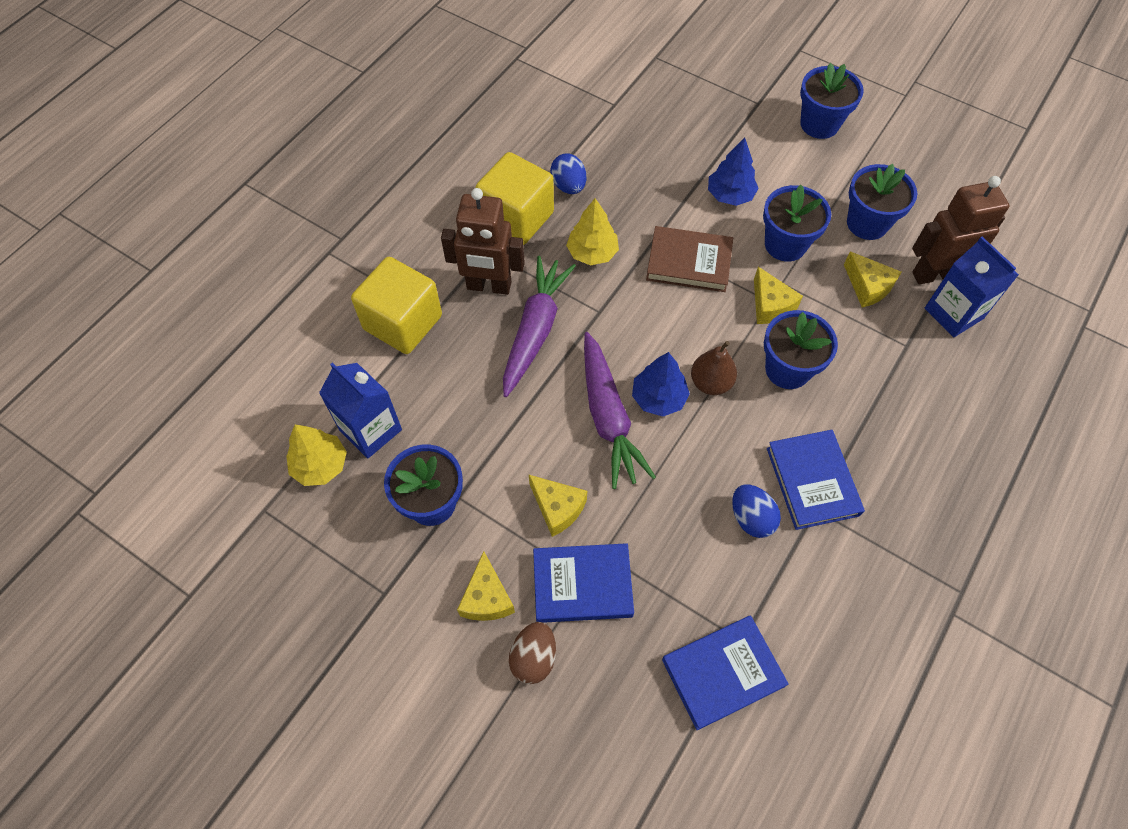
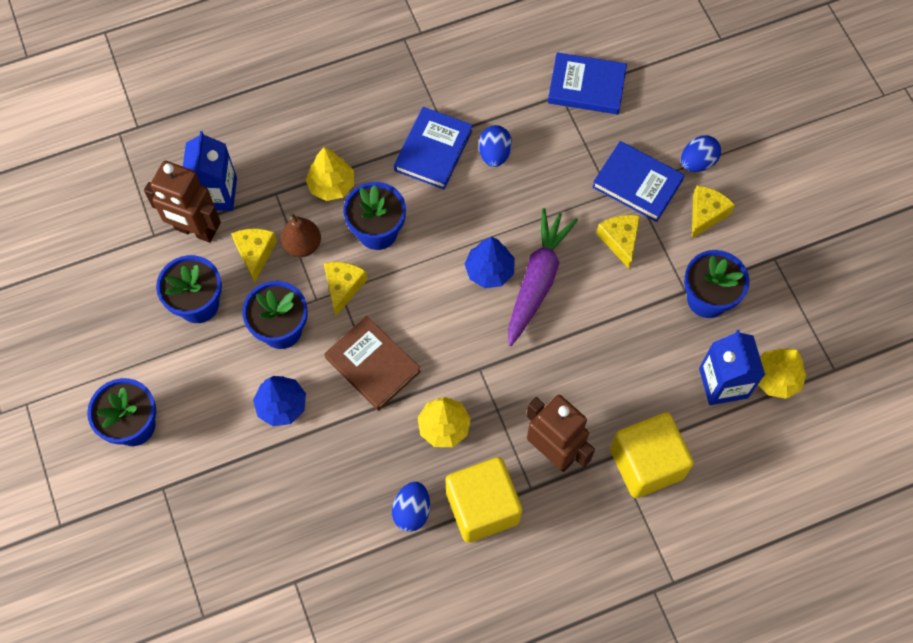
camera: 145 degrees left, 5 degrees up
purple carrot [503,256,576,397] -> none
brown egg [509,622,556,684] -> blue egg [681,135,721,172]
brown pear [691,341,737,395] -> brown pear moved to [281,212,321,257]
none -> yellow tree [306,147,354,201]

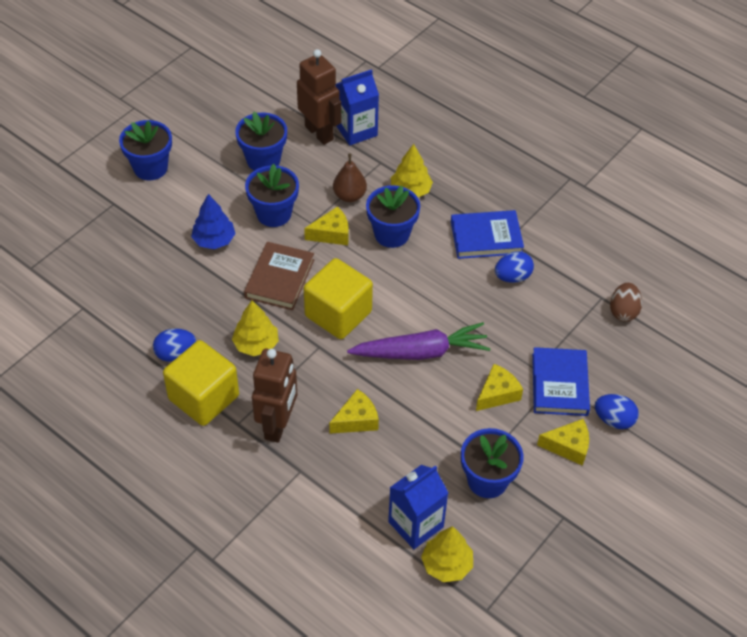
camera: 60 degrees right, 15 degrees down
brown robot [144,161,221,243] -> brown robot turned 150 degrees clockwise [297,49,341,145]
yellow cheese [231,228,277,283] -> yellow cheese moved to [329,389,379,434]
blue tree [465,237,515,288] -> none
blue book [548,52,627,115] -> brown egg [610,283,642,322]
yellow cube [610,412,694,498] -> yellow cube moved to [304,258,373,339]

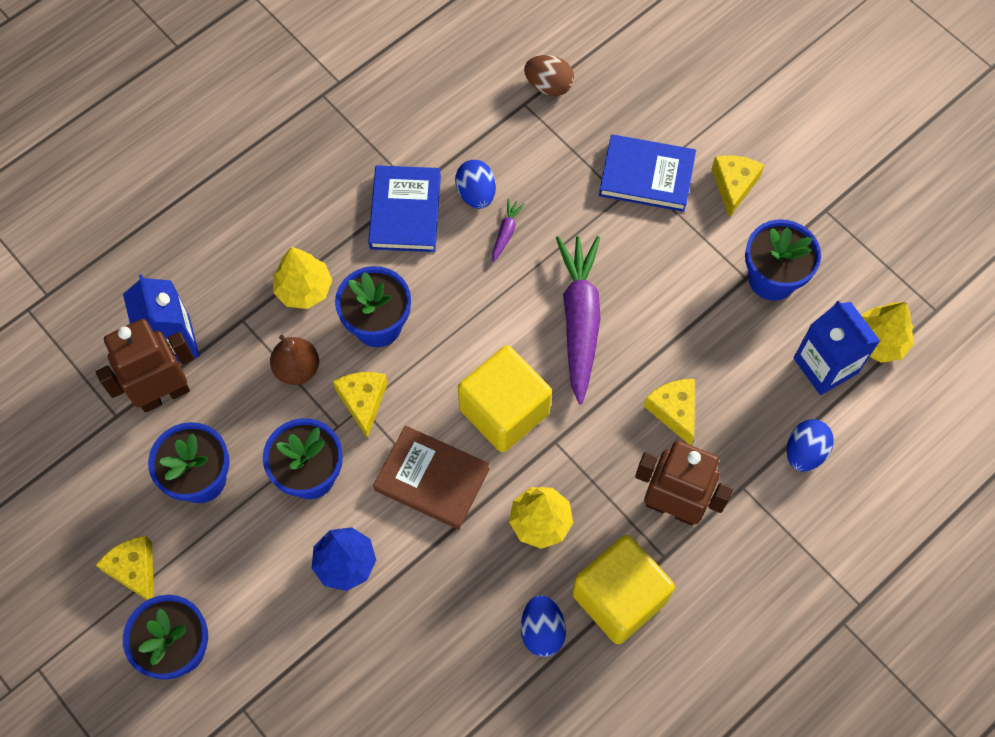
camera: 80 degrees left, 15 degrees up
yellow cheese [476,364,523,411] -> yellow cheese moved to [96,535,154,600]
blue egg [595,394,639,429] -> blue egg moved to [787,419,834,472]
none -> purple carrot [492,199,525,263]

